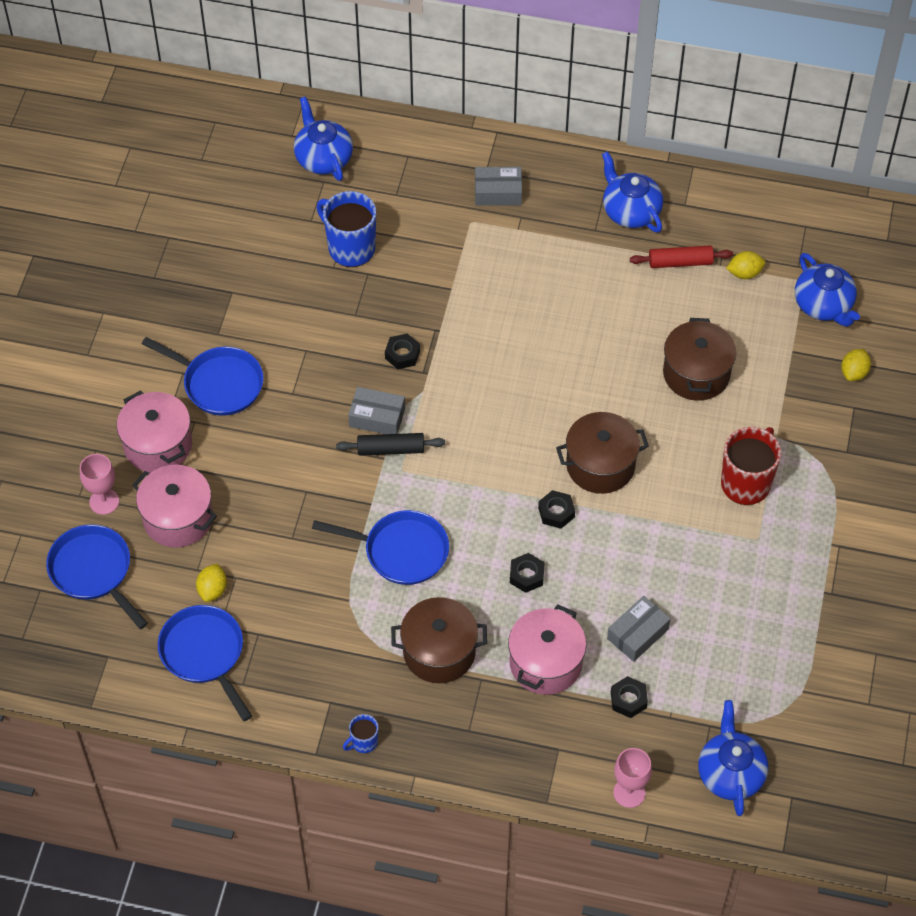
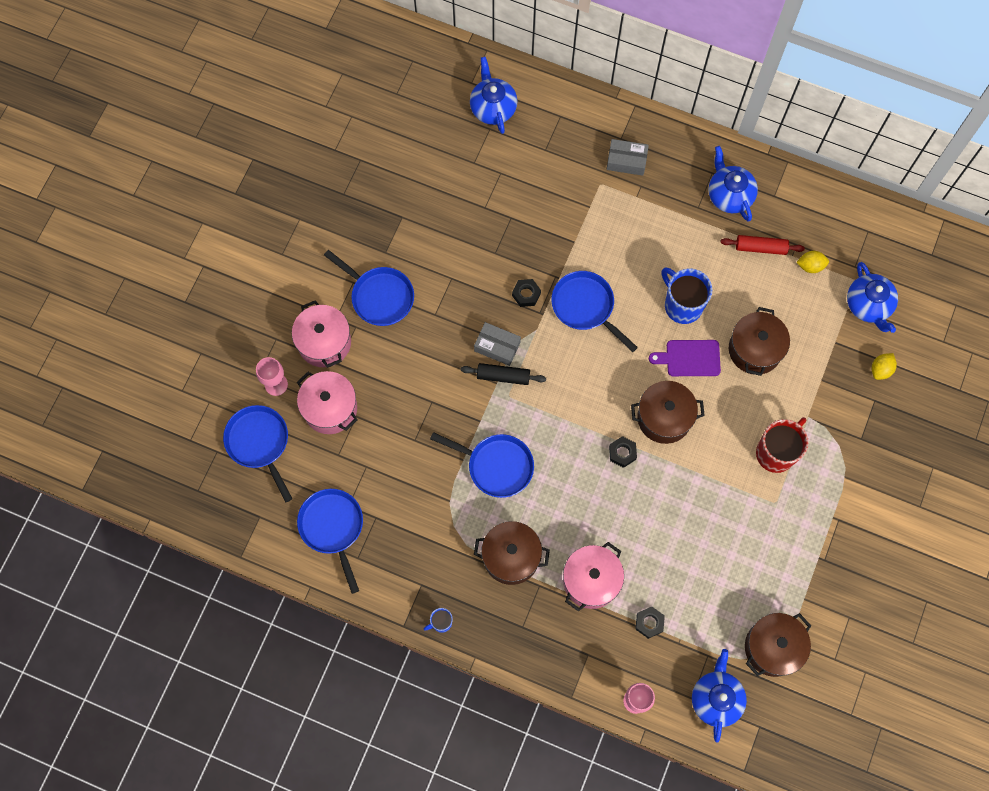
camera: 10 degrees right, 15 degrees up
yellow lemon [196,563,227,602] -> none
blue mug [317,191,376,267] -> blue mug moved to [661,267,712,324]
black nut [510,553,545,593] -> none
grey box [607,596,671,662] -> none
none -> blue pan [551,271,638,352]
none -> purple cutting board [649,340,721,376]
none -> brown pot [745,613,811,677]

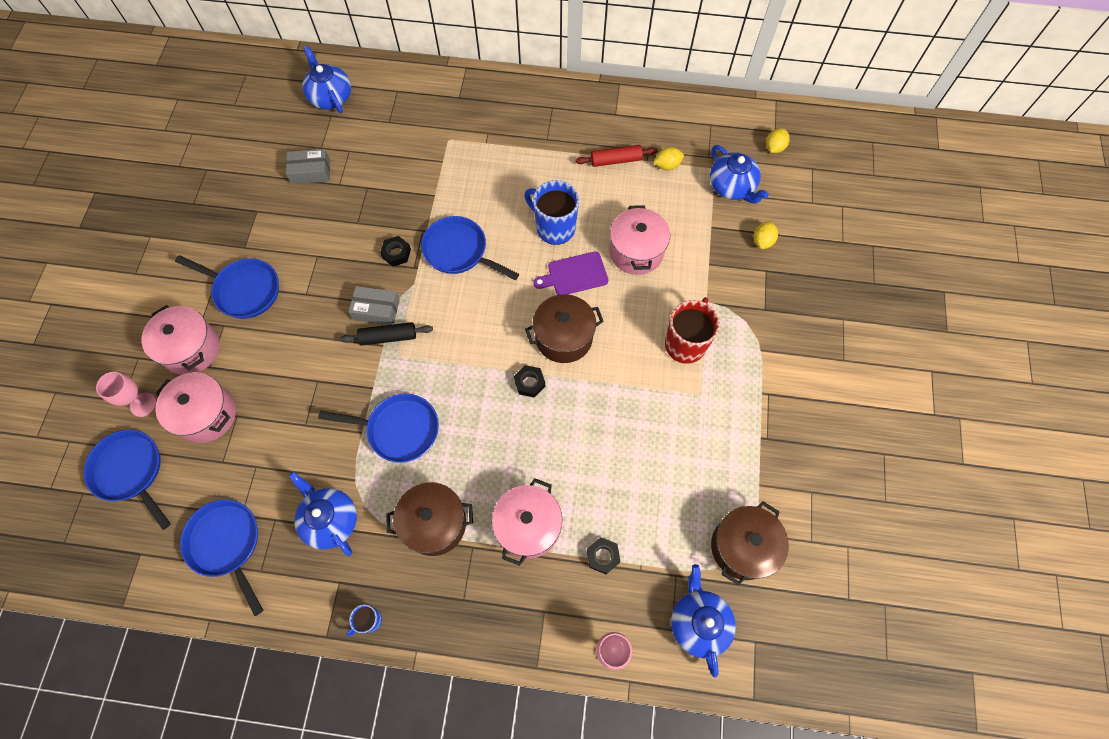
camera: 15 degrees left, 5 degrees down
grey box [607,139,649,176] -> grey box moved to [286,149,330,184]
blue teapot [709,146,758,222] -> blue teapot moved to [289,472,357,556]
brown pot [729,307,790,376] -> pink pot [609,205,670,275]
none -> yellow lemon [766,128,790,153]

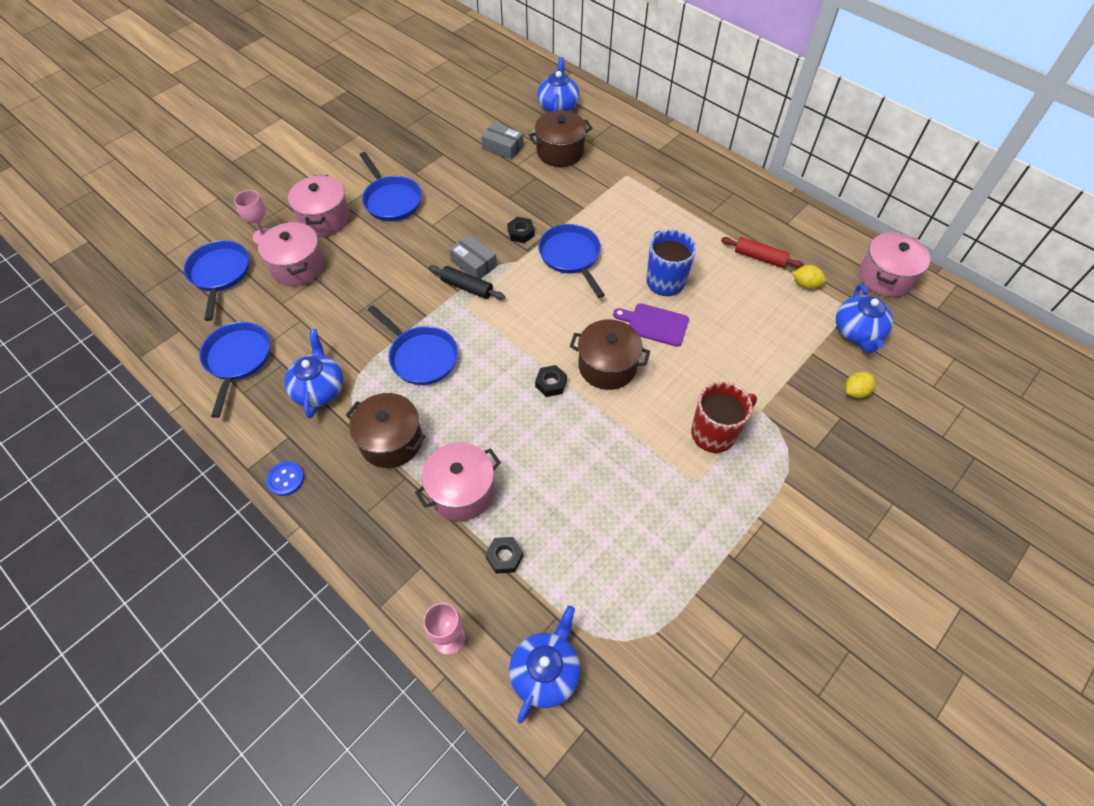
camera: 35 degrees right, 10 degrees down
blue mug [347,605,382,637] -> blue button [266,461,304,496]
pink pot [609,205,670,275] -> pink pot moved to [859,232,930,297]
brown pot [711,501,789,586] -> brown pot moved to [529,110,593,167]
yellow lemon [766,128,790,153] -> none

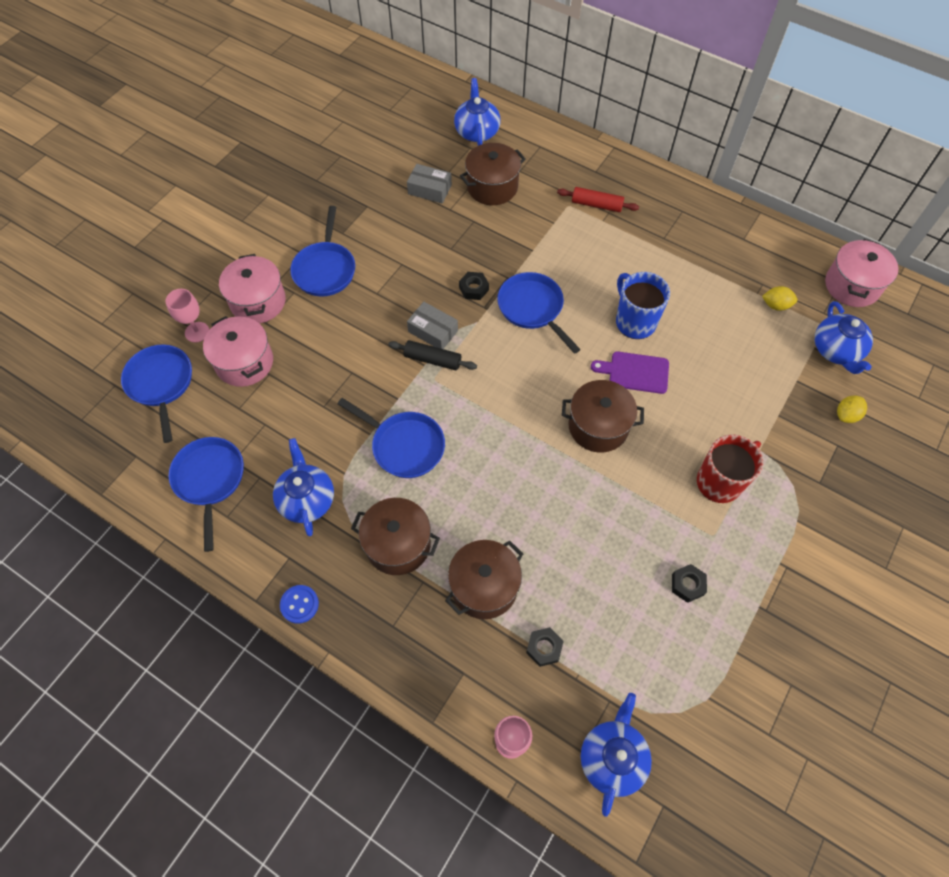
camera: 10 degrees left, 5 degrees up
blue pan [360,152,422,221] -> blue pan turned 45 degrees clockwise [290,206,355,296]
pink pot [415,442,501,521] -> brown pot [445,540,523,619]
black nut [535,365,567,397] -> black nut moved to [672,564,707,603]
red rolling pin [721,237,804,268] -> red rolling pin moved to [557,187,639,212]

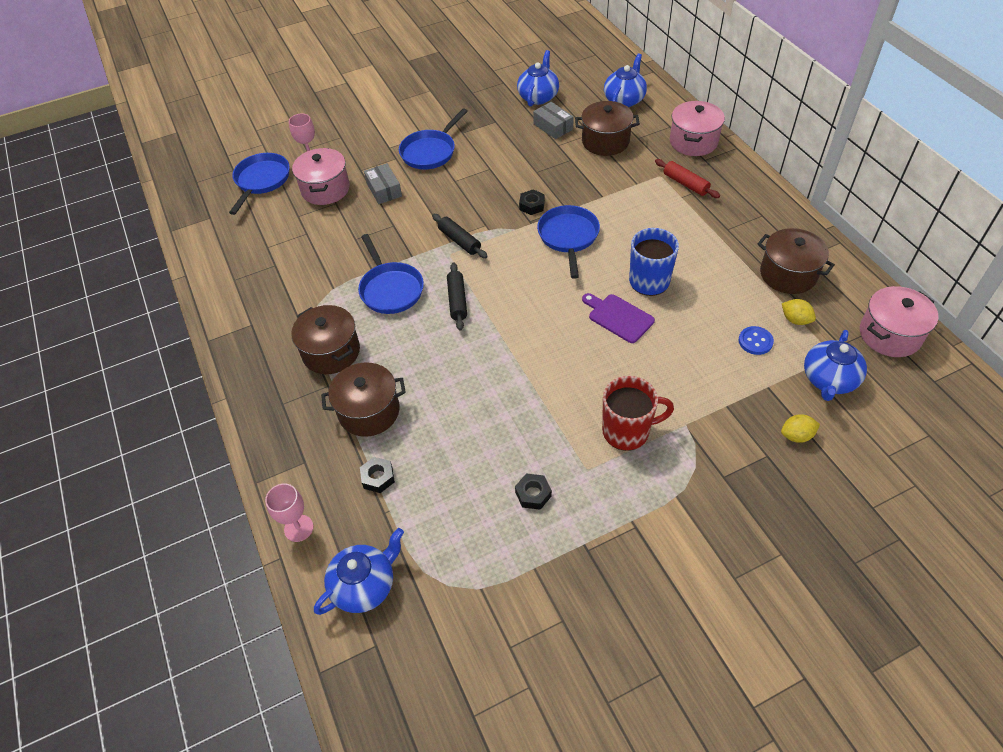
camera: 35 degrees right, 10 degrees down
blue pan [169,437,244,552] -> none
pink pot [219,254,286,323] -> pink pot moved to [670,101,725,156]
blue teapot [273,438,334,536] -> blue teapot moved to [517,50,559,107]
blue button [280,585,319,624] -> blue button moved to [739,326,774,355]
grey box [407,302,458,349] -> grey box moved to [364,163,402,204]
brown pot [562,380,644,453] -> brown pot moved to [757,228,835,294]
none -> black rolling pin [447,263,467,330]

